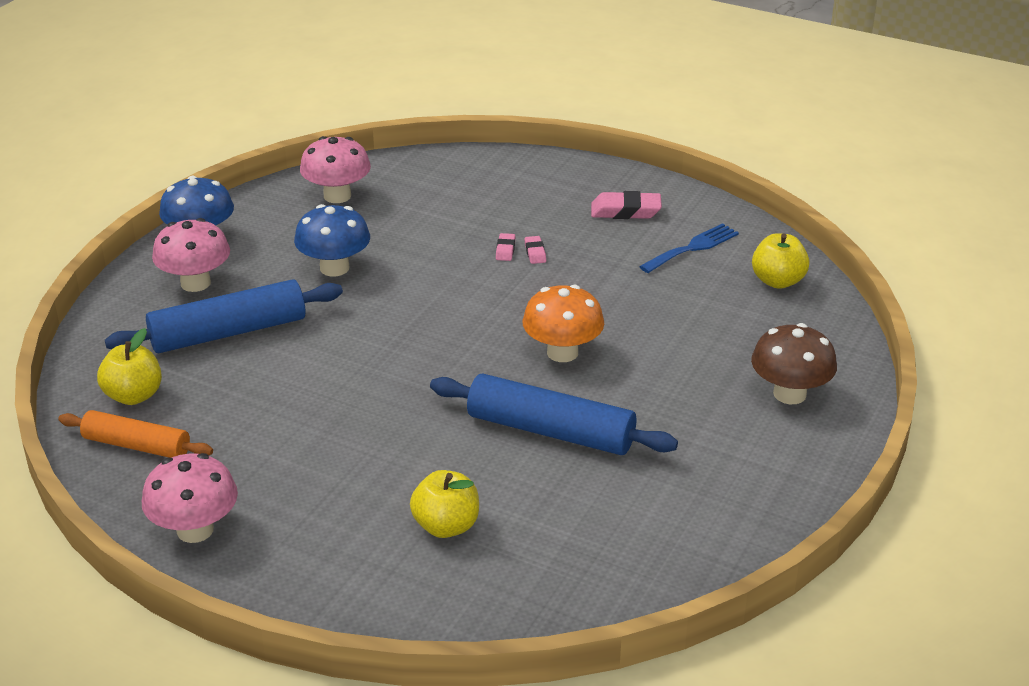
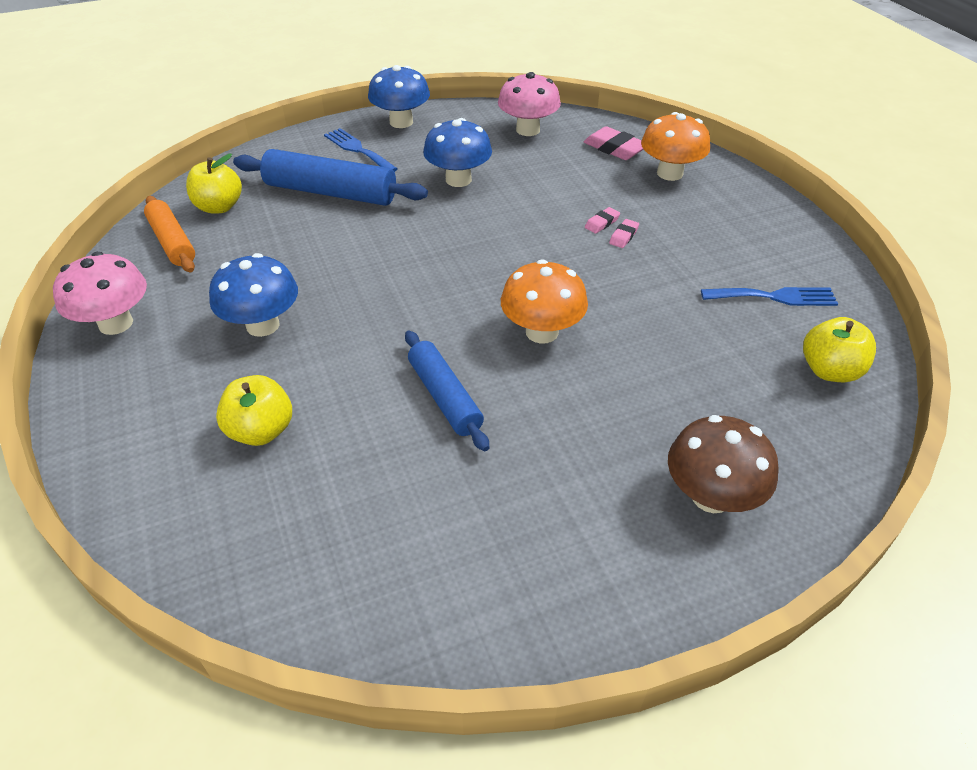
camera: 40 degrees right, 10 degrees up
pink mushroom [152,218,230,292] -> blue fork [324,128,398,172]
blue rolling pin [430,374,678,455] -> blue rolling pin [405,331,489,451], size x0.64
pink eraser [591,191,662,219] -> pink eraser moved to [584,126,643,160]
none -> blue mushroom [209,253,298,337]
none -> orange mushroom [641,112,710,181]

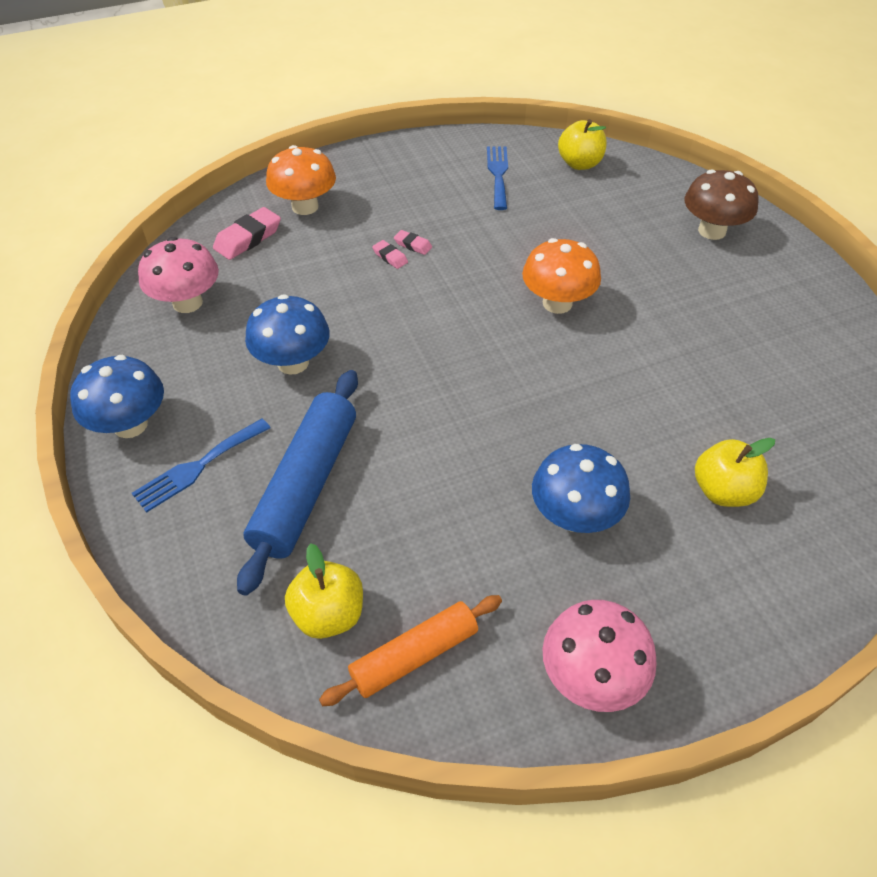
camera: 90 degrees left, 5 degrees up
blue rolling pin [405,331,489,451] -> none

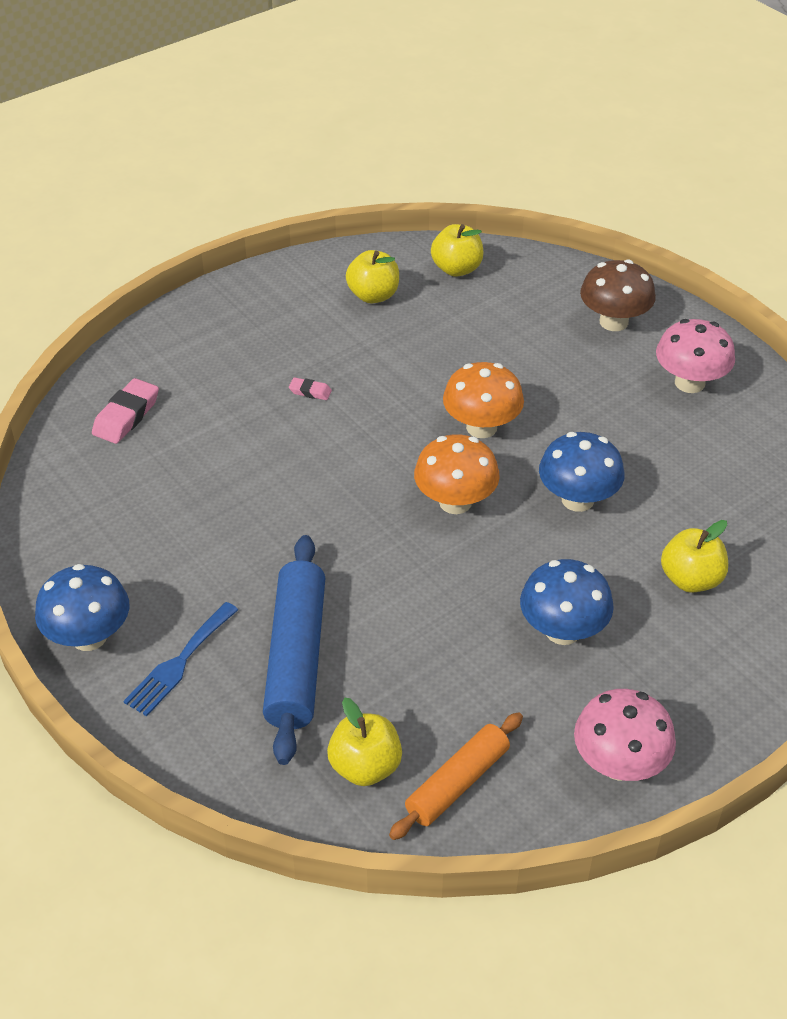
camera: 15 degrees left, 5 degrees down
pink mushroom [138,237,219,313] -> pink mushroom moved to [656,319,735,393]
blue mushroom [245,294,330,374] -> blue mushroom moved to [539,432,624,512]
orange mushroom [266,145,336,215] -> orange mushroom moved to [414,434,500,514]
pink eraser [372,240,408,269] -> none
blue fork [487,146,508,210] -> yellow apple [346,250,399,303]

